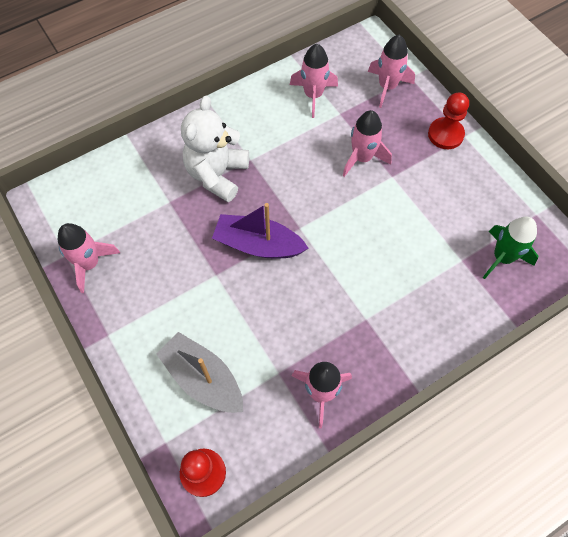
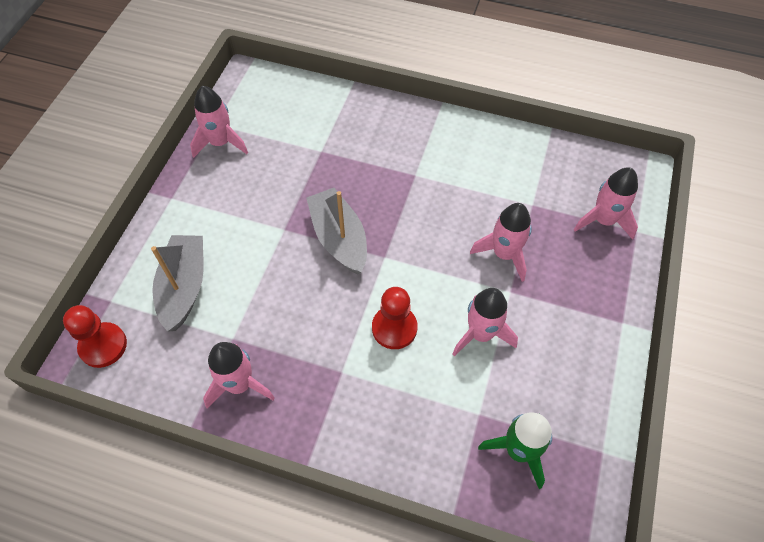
camera: 50 degrees right, 5 degrees down
white teddy bear [181,96,249,202] -> none
purple boat [212,203,309,259] -> grey boat [306,188,367,274]
pink rocket [290,44,338,118] -> pink rocket moved to [453,288,518,356]
red pawn [428,92,469,149] -> red pawn moved to [372,287,418,349]

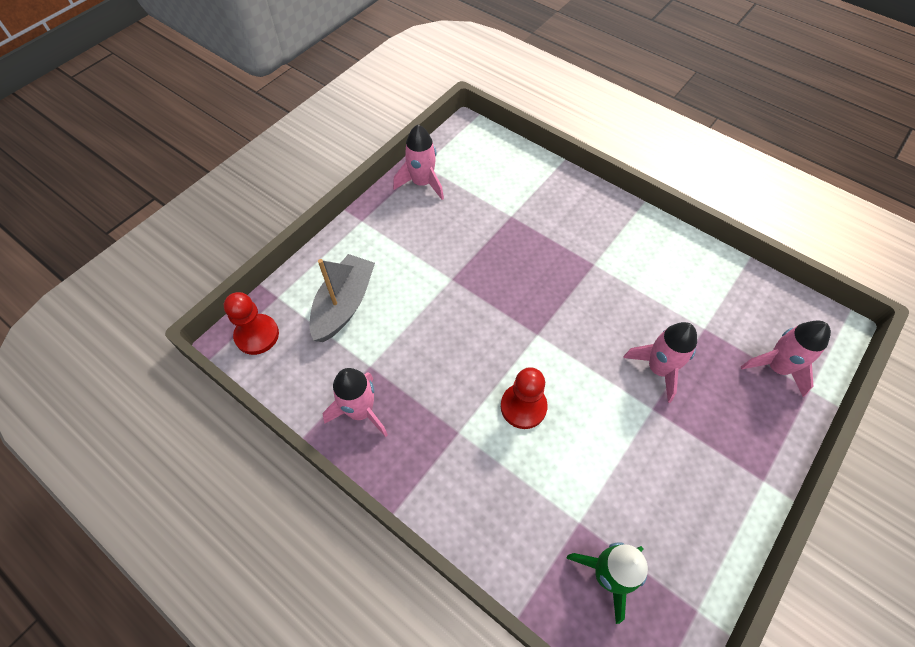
camera: 20 degrees right, 0 degrees up
grey boat [306,188,367,274] -> none
pink rocket [453,288,518,356] -> none

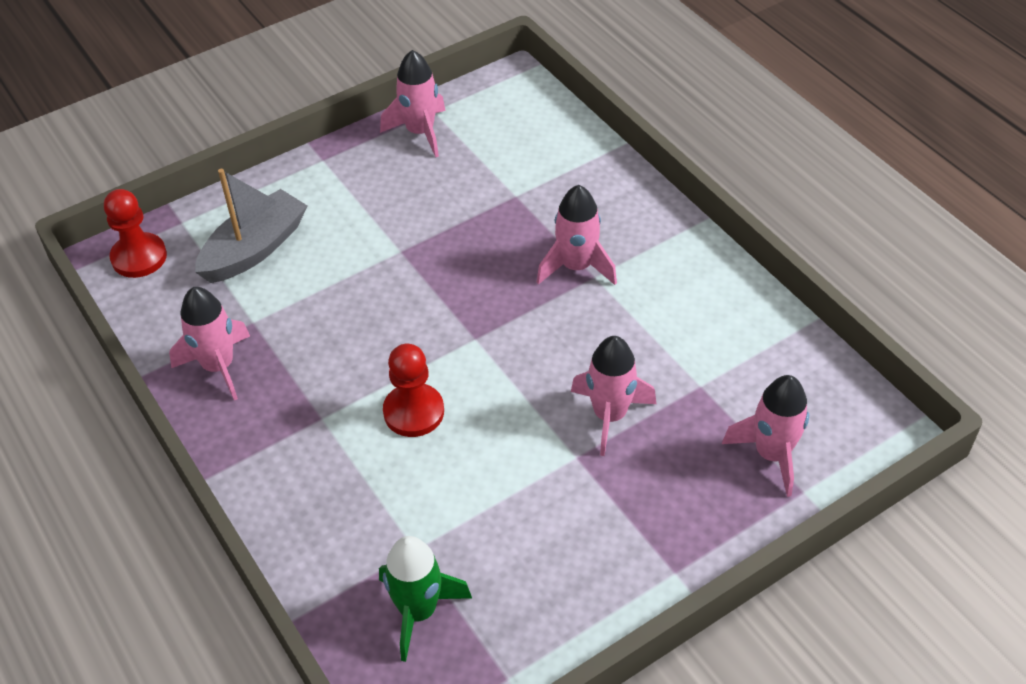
camera: 20 degrees right, 10 degrees down
none -> pink rocket [537,185,617,285]

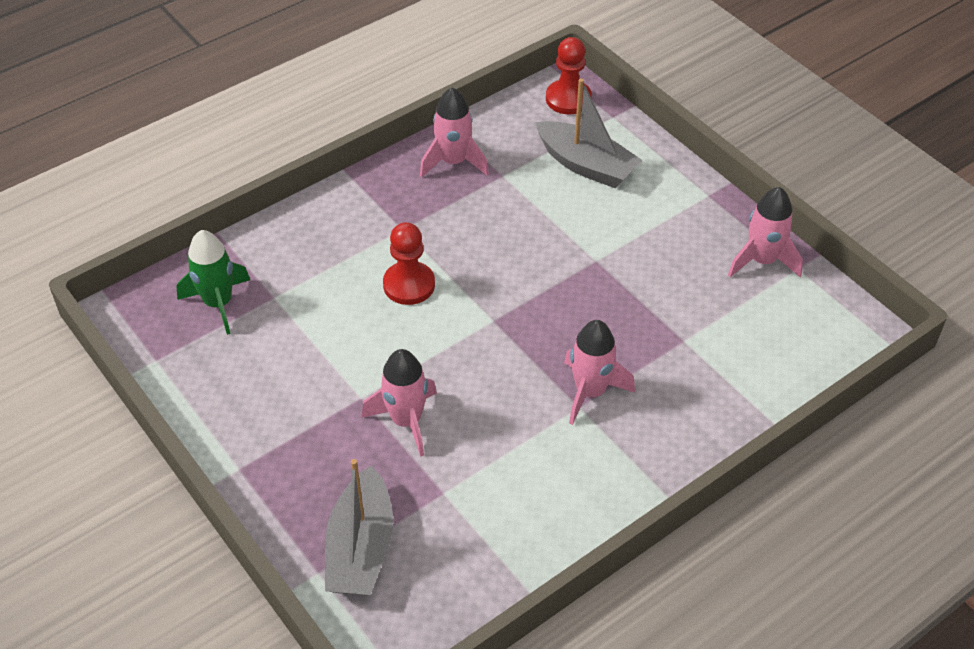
camera: 85 degrees right, 0 degrees up
pink rocket [722,375,809,497] -> grey boat [325,459,393,596]

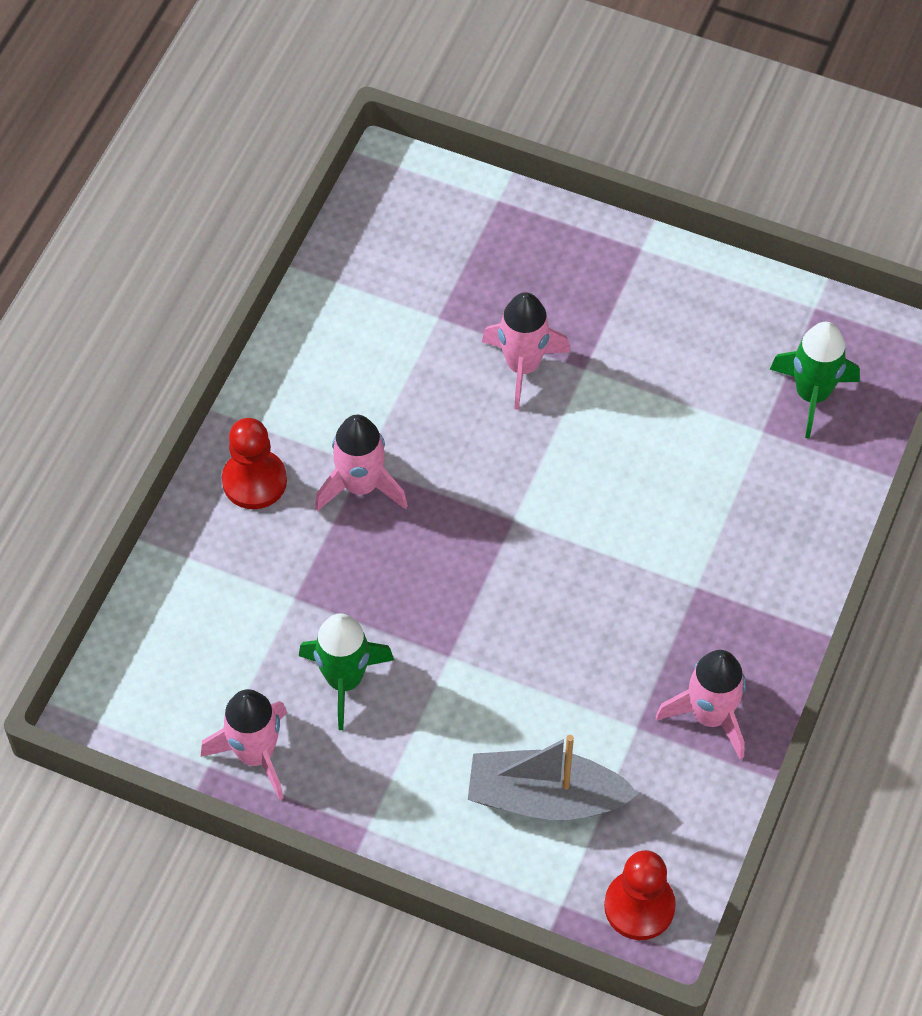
camera: 150 degrees right, 10 degrees up
grey boat [325,459,393,596] -> none
red pawn [383,222,435,305] -> red pawn moved to [222,418,287,509]
none -> green rocket [299,613,394,730]

